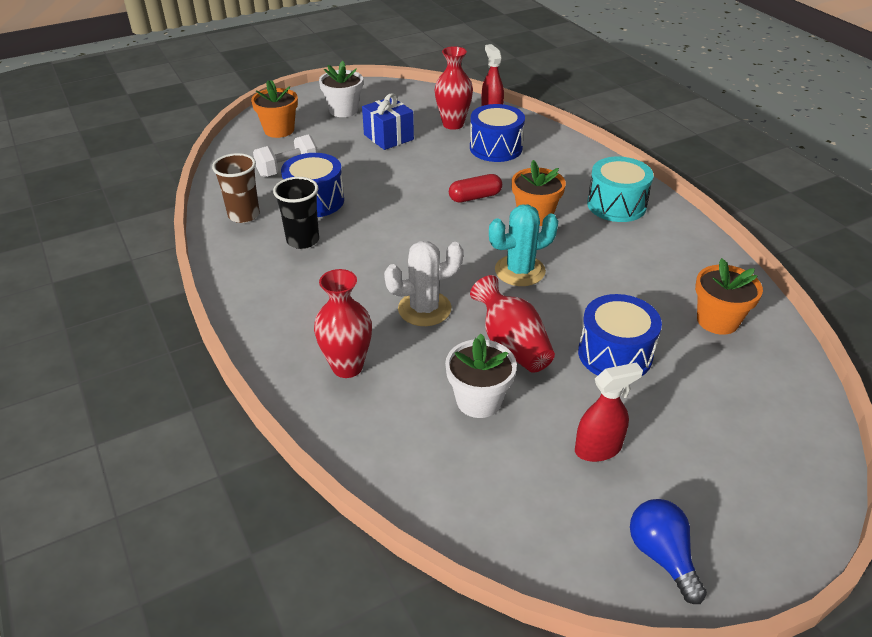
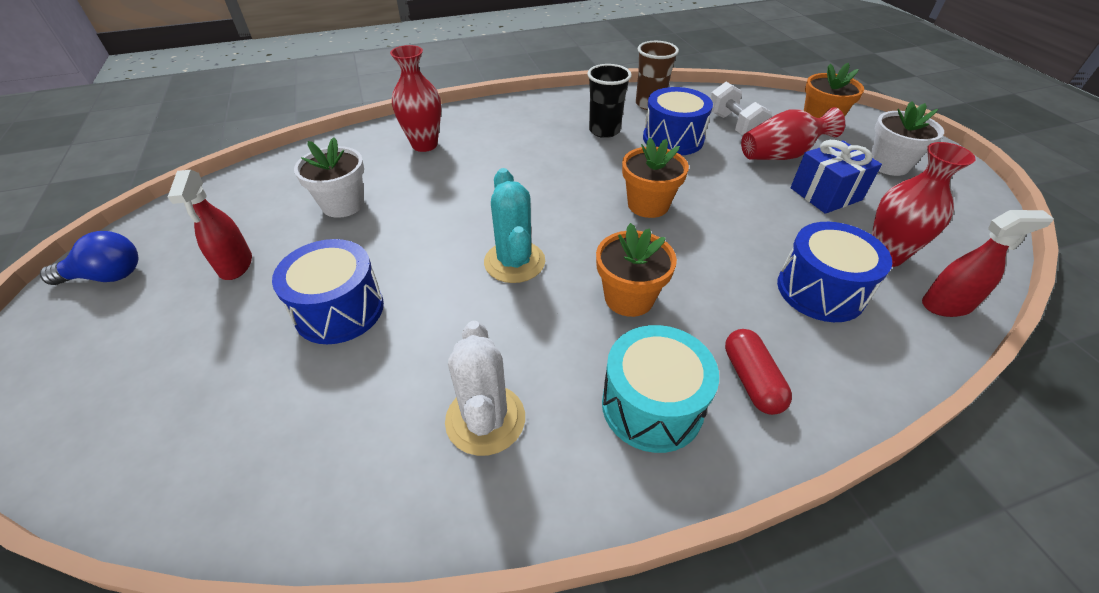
camera: 100 degrees right, 5 degrees up
white cactus [384,241,464,326] -> white cactus moved to [445,321,525,456]
red capsule [449,174,502,203] -> red capsule moved to [725,329,792,415]
red vase [470,275,555,373] -> red vase moved to [741,107,845,160]
orange flower pot [695,258,763,335] -> orange flower pot moved to [622,138,689,218]

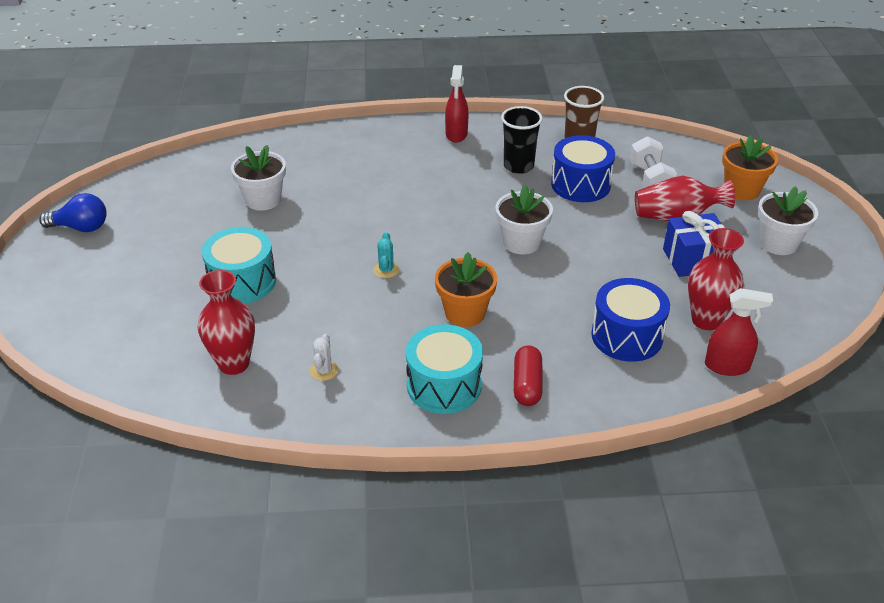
camera: 15 degrees right, 5 degrees down
red spray bottle [168,170,252,280] -> red spray bottle moved to [445,65,468,143]
blue drum [272,239,384,344] -> turquoise drum [202,227,276,304]
red vase [390,45,441,152] -> red vase moved to [198,270,255,375]
white cactus [445,321,525,456] -> white cactus [310,334,339,381], size x0.50
turquoise cactus [484,168,545,283] -> turquoise cactus [373,232,399,278], size x0.50
orange flower pot [622,138,689,218] -> white flower pot [496,185,553,254]

